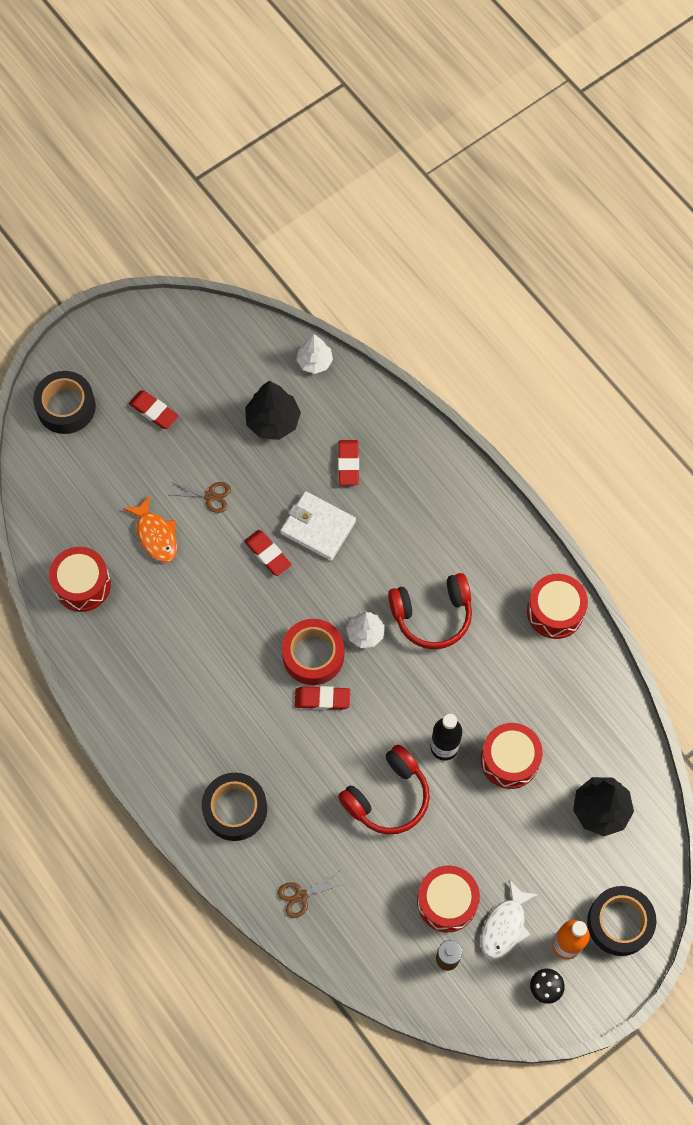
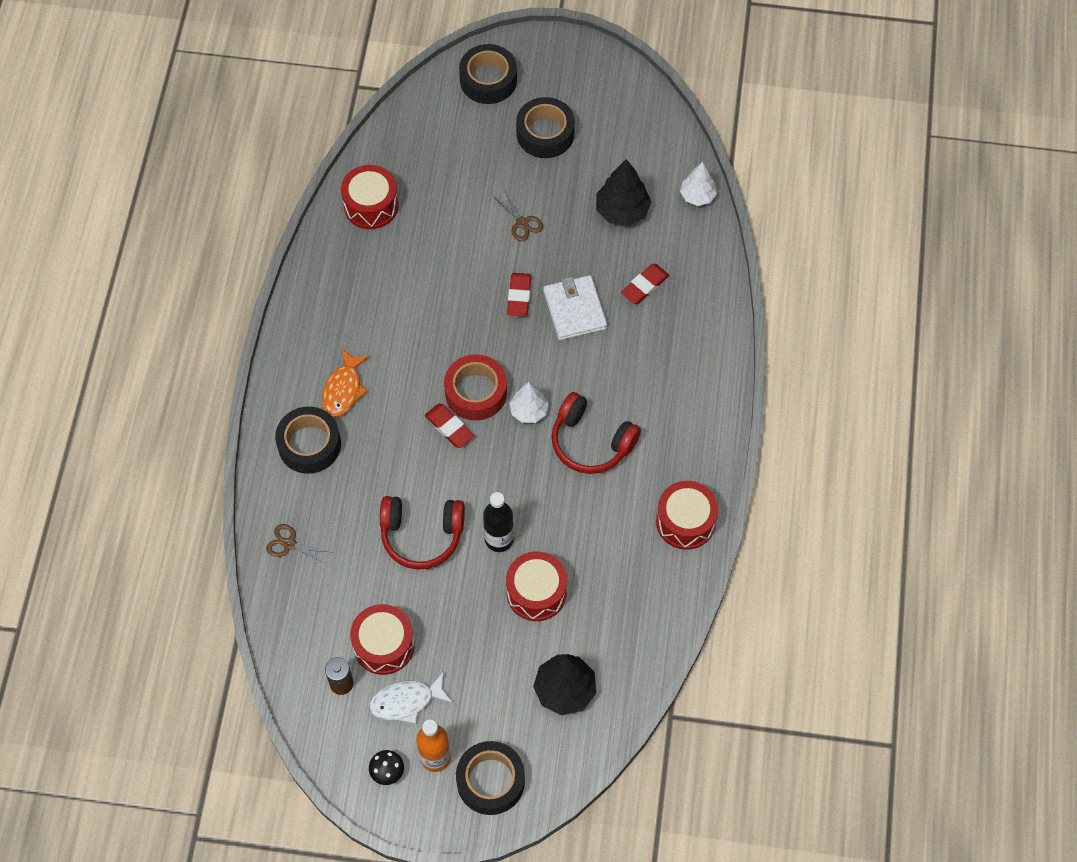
camera: 45 degrees right, 5 degrees down
orange fish [123,495,177,562] -> orange fish moved to [322,349,370,417]
red eraser [129,391,179,429] -> black tape [516,97,575,158]

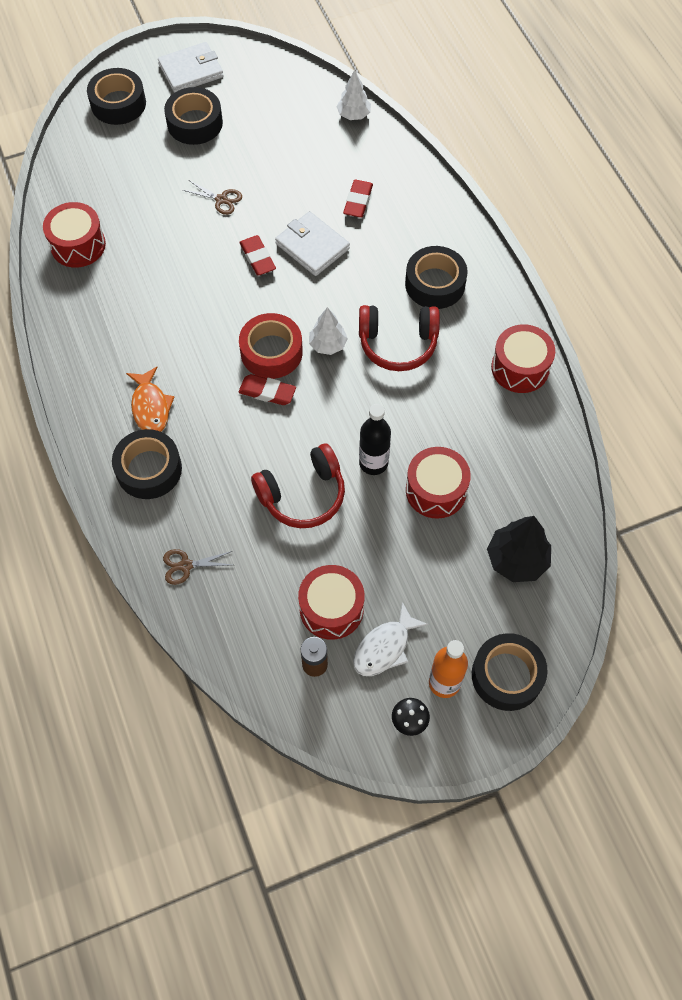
camera: 30 degrees left, 0 degrees up
black tree [596,159,651,226] -> none
none -> white wallet [158,42,224,93]
none -> black tape [405,246,468,309]

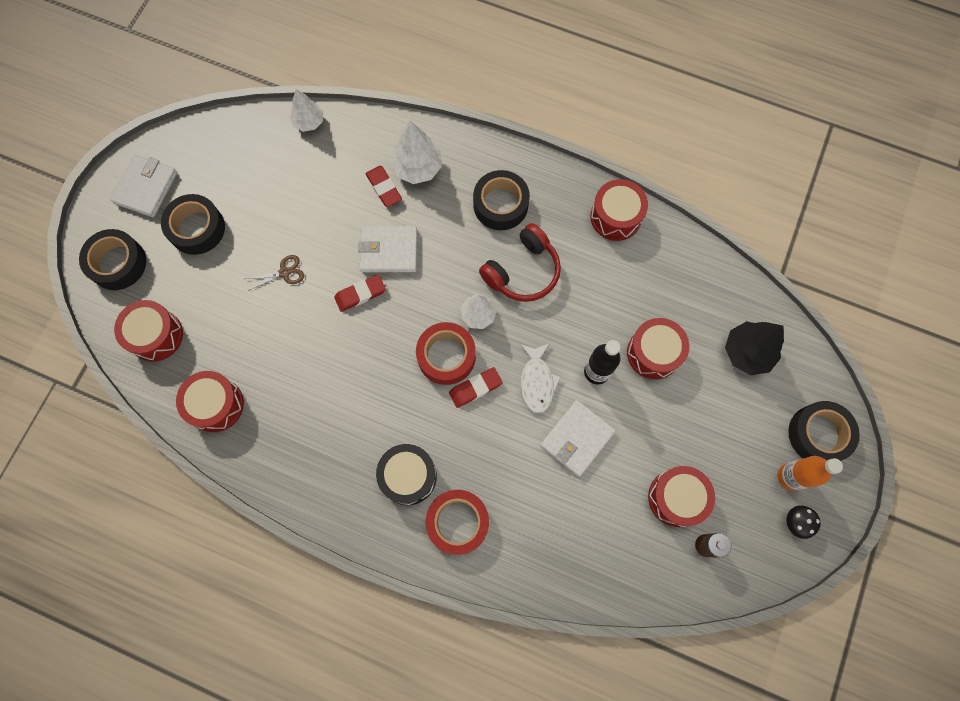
camera: 45 degrees left, 10 degrees up
black tape [112,429,182,499] -> red tape [426,490,489,555]
orange fish [126,367,174,432] -> black drum [376,444,437,505]
brown scissors [163,549,232,585] -> none
red eraser [239,235,276,275] -> red eraser turned 45 degrees counterclockwise [334,274,386,312]
red headphones [251,443,345,528] -> white wallet [540,400,615,477]
white fish [353,602,429,676] -> white fish moved to [520,344,561,414]
none -> red drum [114,300,183,362]
none -> white tree [390,121,442,184]

